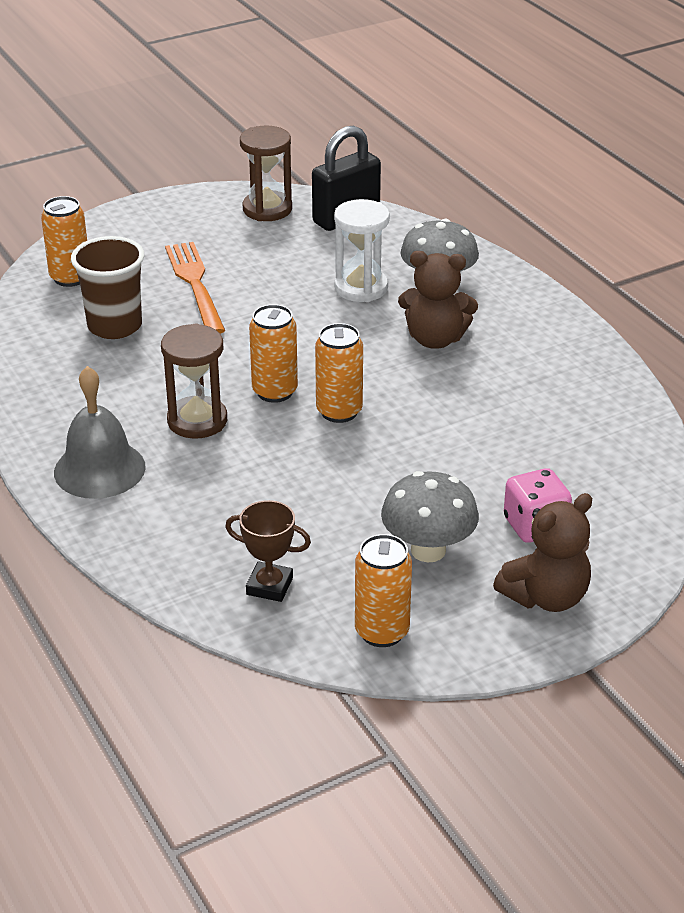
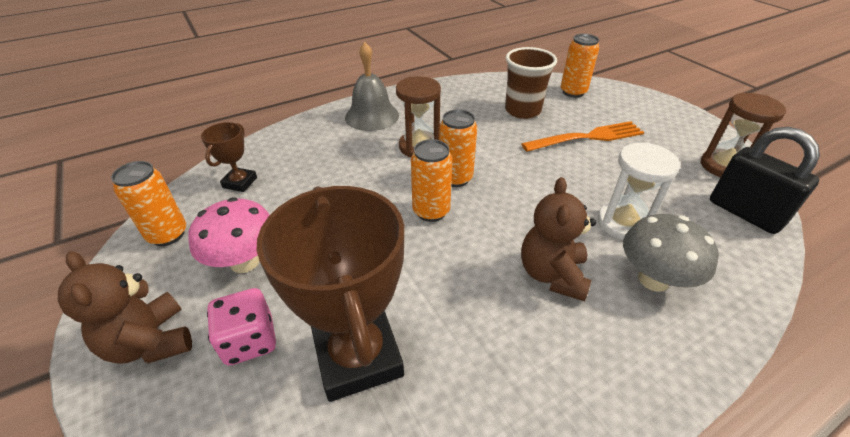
camera: 90 degrees right, 5 degrees up
grey mushroom [381,471,479,562] -> pink mushroom [189,197,270,273]
none -> brown trophy [257,186,404,402]

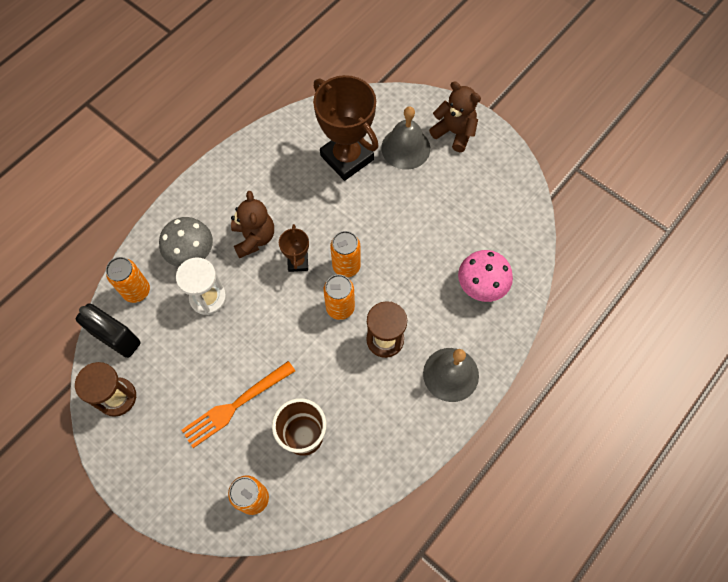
camera: 160 degrees right, 25 degrees up
orange can [111,161,186,246] -> orange can moved to [106,257,150,303]
pink mushroom [189,197,270,273] -> pink mushroom moved to [458,250,513,302]
brown trophy [201,122,257,192] -> brown trophy moved to [279,224,309,272]
pink dice [207,288,276,365] -> grey bell [381,106,430,170]

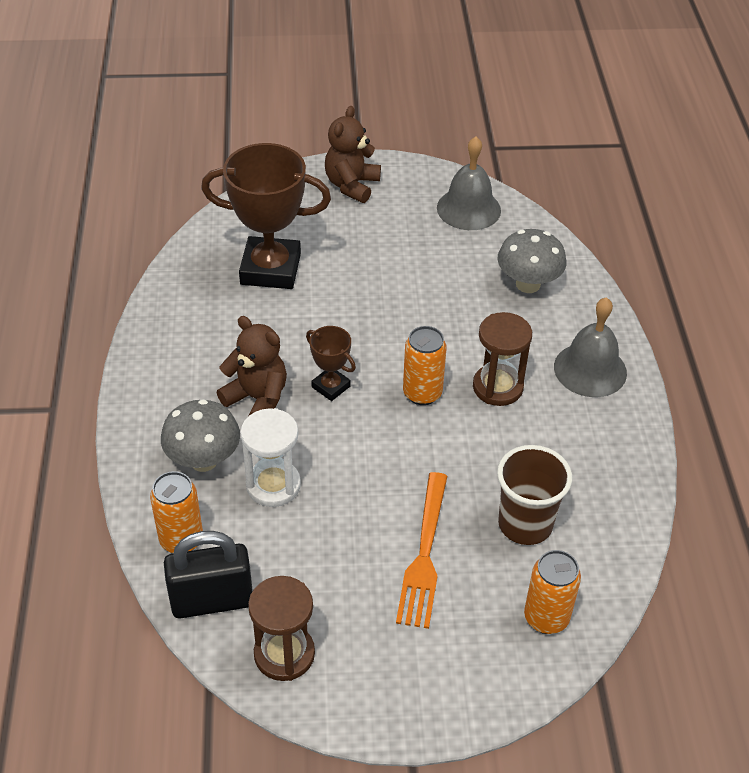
camera: 45 degrees left, 20 degrees down
orange can [330,231,361,277] -> none
grey bell [381,106,430,170] -> grey bell moved to [437,136,501,230]
brown teddy bear [429,81,481,152] -> brown teddy bear turned 60 degrees counterclockwise [325,106,381,203]
pink mushroom [458,250,513,302] -> grey mushroom [497,229,566,293]

